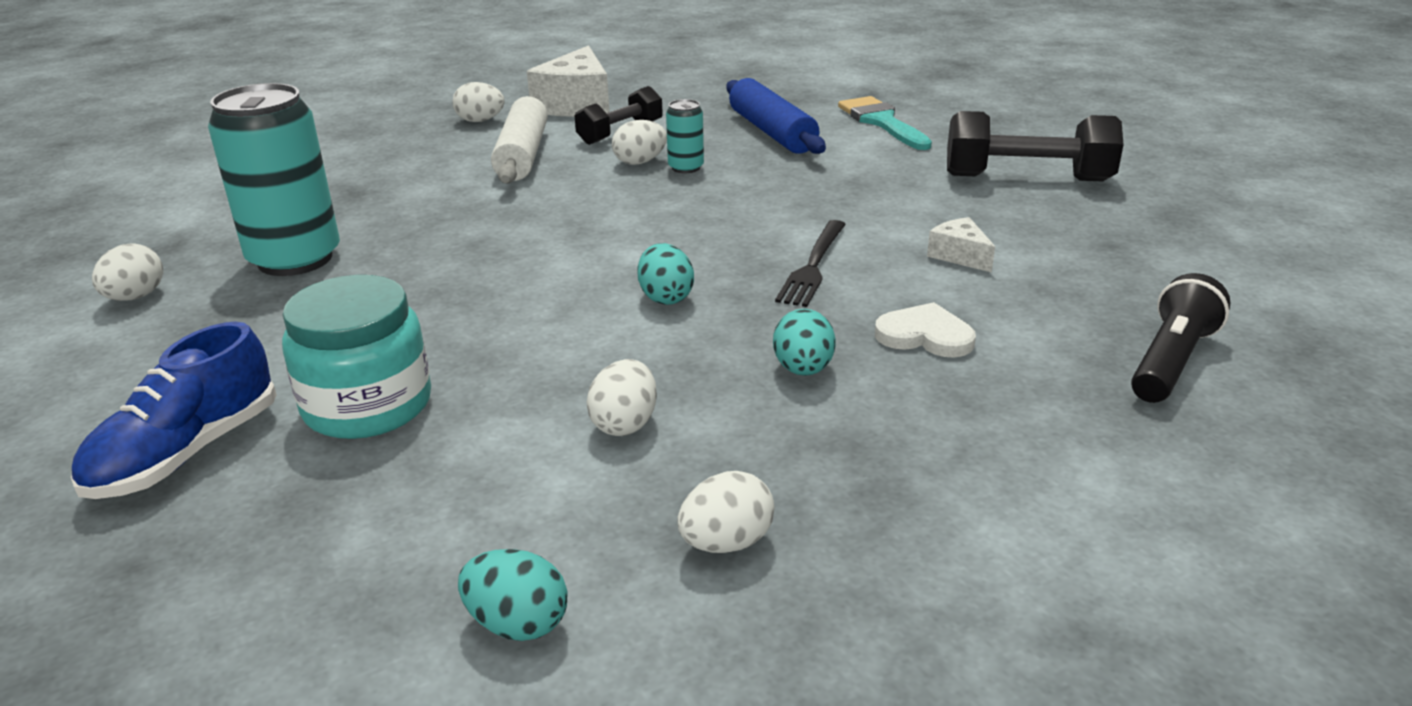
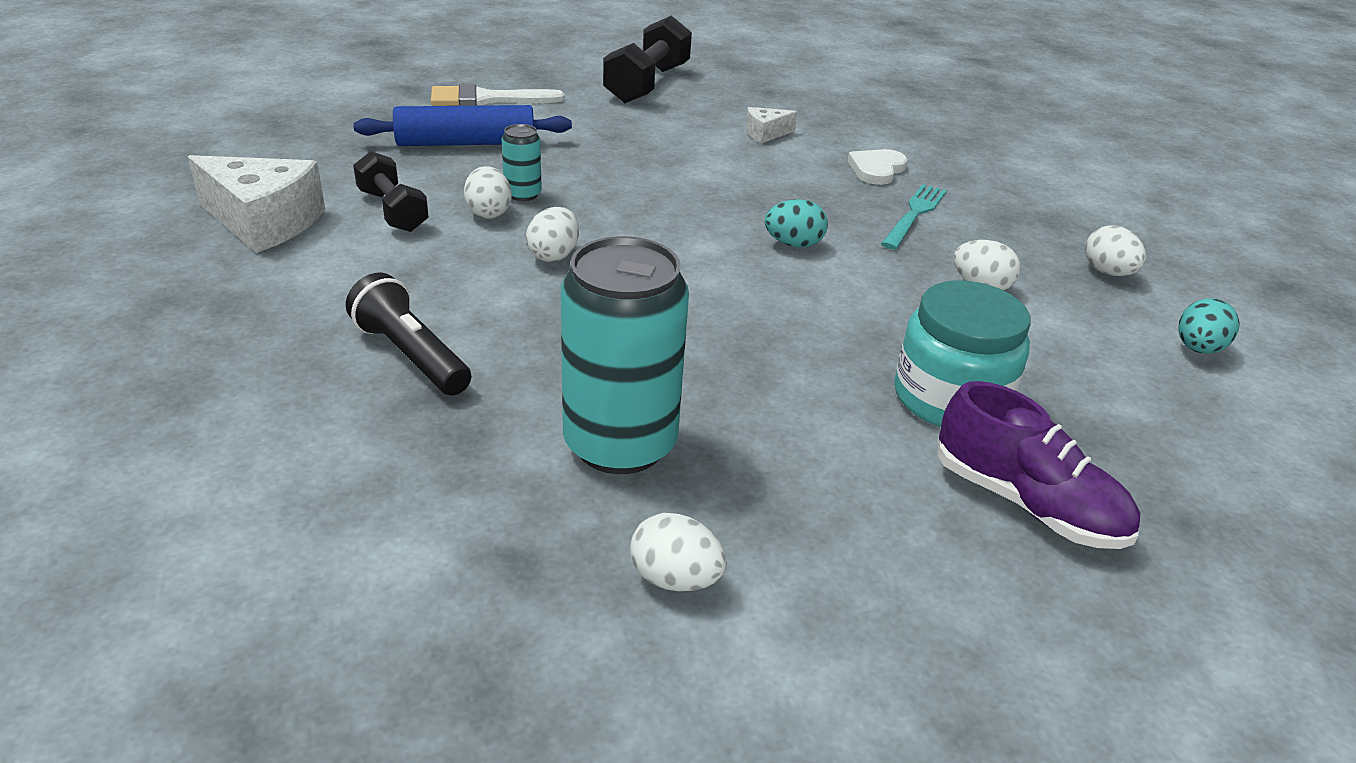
camera: 80 degrees left, 5 degrees up
blue shoe [71,321,277,499] -> purple shoe [938,381,1140,549]
white egg [452,82,505,122] -> white egg moved to [526,207,579,262]
white rolling pin [491,96,548,184] -> none
turquoise egg [773,309,836,376] -> turquoise fork [881,184,947,249]
black fork [775,220,846,307] -> none
turquoise brush [838,96,932,150] -> white brush [431,84,565,106]
black flashlight [1131,273,1231,403] -> black flashlight moved to [346,273,471,395]

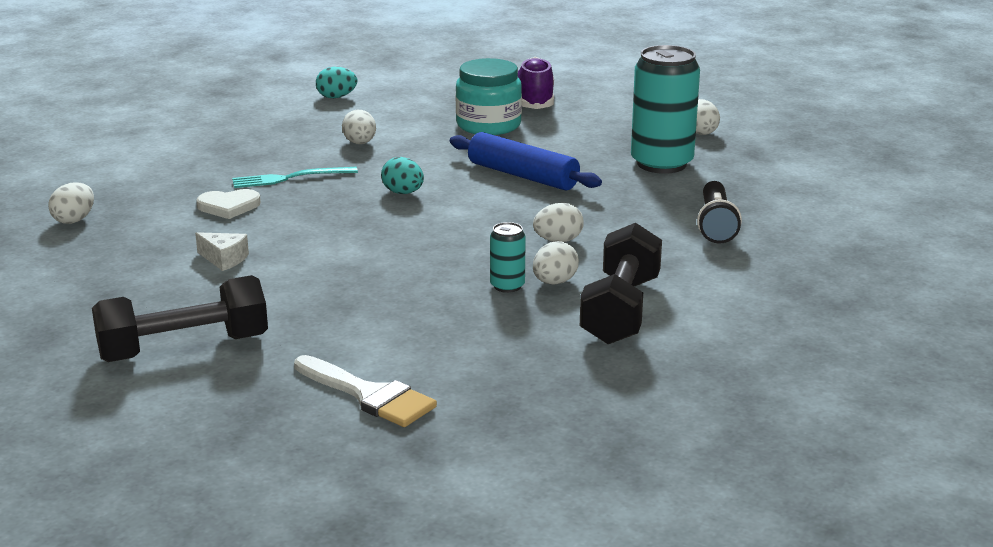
camera: 130 degrees left, 10 degrees down
white cheese [188,155,325,253] -> none
blue rolling pin [353,105,572,146] -> blue rolling pin moved to [450,132,602,190]
black dumbbell [353,151,429,232] -> black dumbbell [580,223,662,344], size x1.57
white egg [1085,225,1146,276] -> white egg moved to [48,182,94,224]

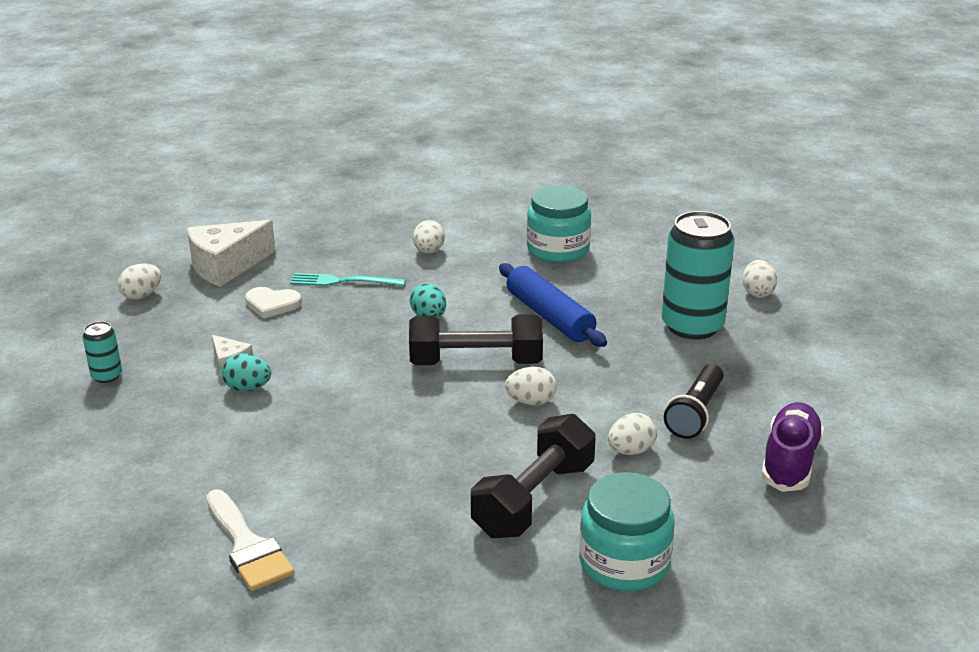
camera: 20 degrees right, 5 degrees up
black dumbbell [92,275,268,362] -> black dumbbell moved to [409,314,543,365]
turquoise egg [316,67,357,98] -> turquoise egg moved to [222,353,271,391]
turquoise can [490,222,526,293] -> turquoise can moved to [83,321,122,383]
purple shoe [518,57,554,109] -> purple shoe moved to [761,402,824,492]
white egg [533,241,579,285] -> white egg moved to [608,413,657,455]
none -> white cheese [187,220,276,287]
none -> turquoise jar [579,472,675,592]

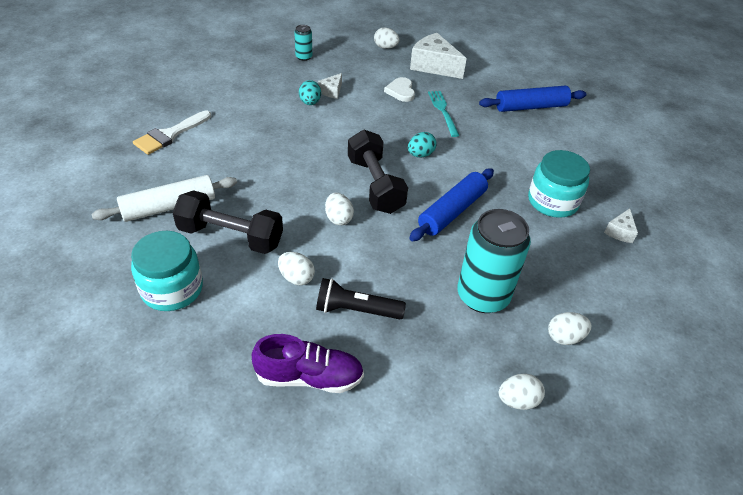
camera: 70 degrees right, 15 degrees up
white egg [413,220,445,254] -> white egg moved to [499,374,545,410]
none -> white rolling pin [91,175,237,222]
none -> blue rolling pin [479,85,586,112]
none -> white cheese [604,208,638,243]

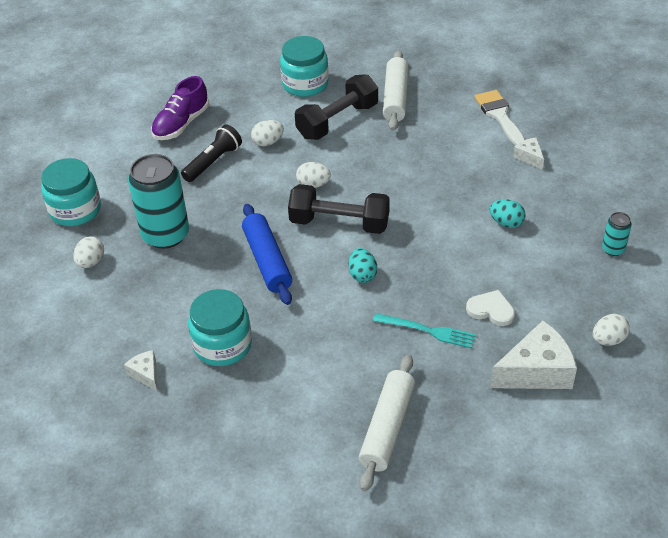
camera: 125 degrees right, 0 degrees up
white cheese [318,73,342,99] -> white cheese moved to [513,137,544,170]
blue rolling pin [479,85,586,112] -> white rolling pin [359,354,415,491]
white egg [499,374,545,410] -> turquoise jar [41,158,101,226]

